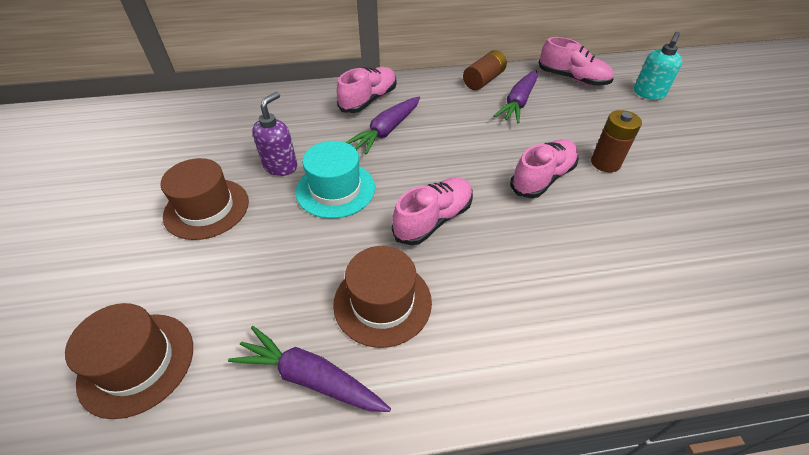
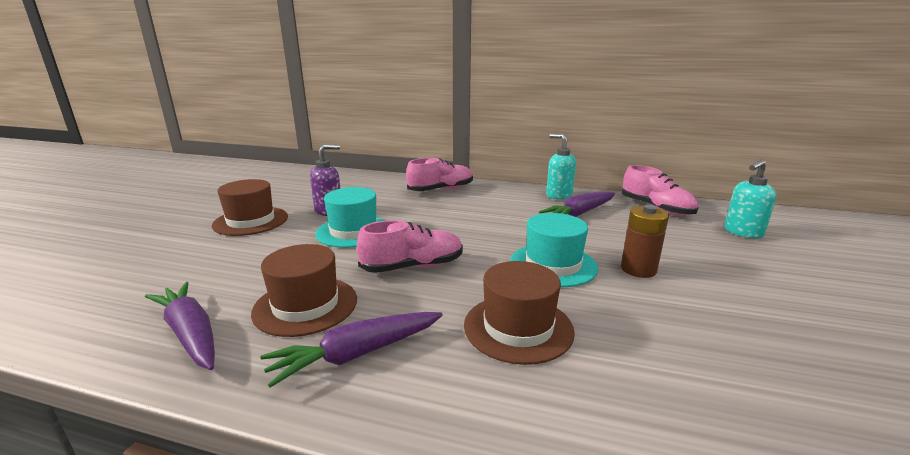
camera: 25 degrees right, 25 degrees down
brown hat [65,303,193,419] -> brown hat moved to [464,261,575,365]
purple carrot [346,97,420,155] -> purple carrot moved to [260,312,443,388]
brown battery [463,50,507,90] -> turquoise soap dispenser [546,134,576,199]
pink shoe [510,139,579,198] -> turquoise hat [510,213,598,287]

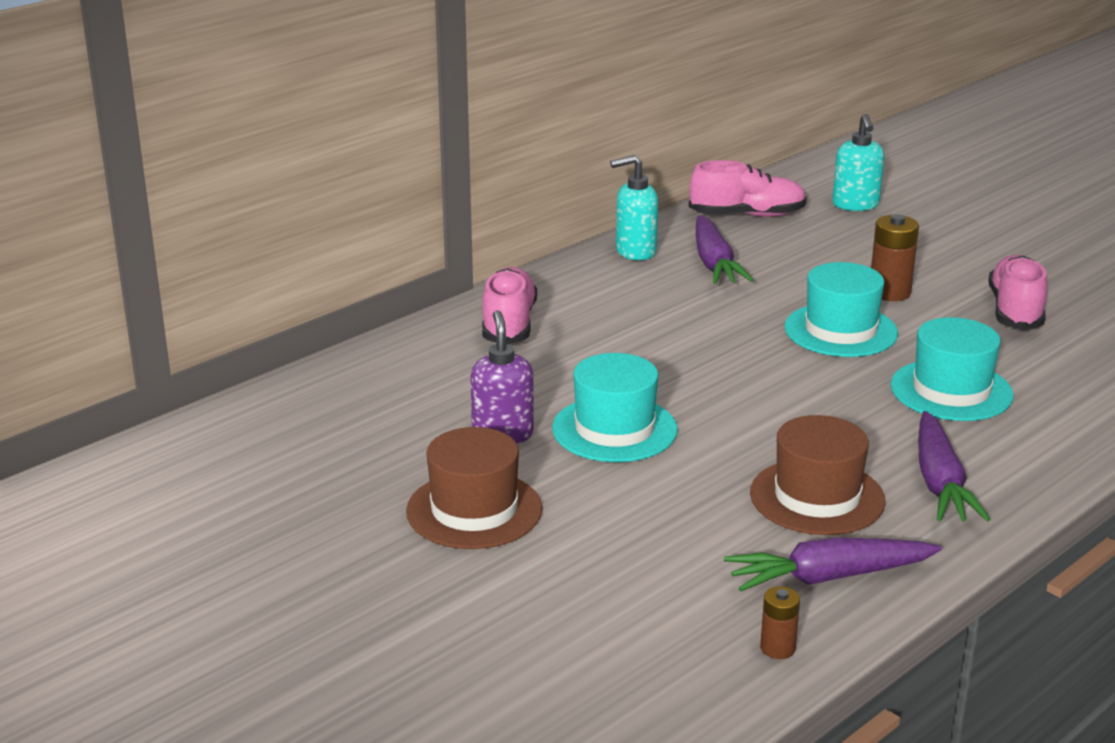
camera: 60 degrees left, 5 degrees up
pink shoe [357,220,463,273] -> pink shoe moved to [989,255,1047,330]
brown hat [464,261,575,365] -> turquoise hat [890,317,1014,421]
none -> brown battery [760,586,800,659]

